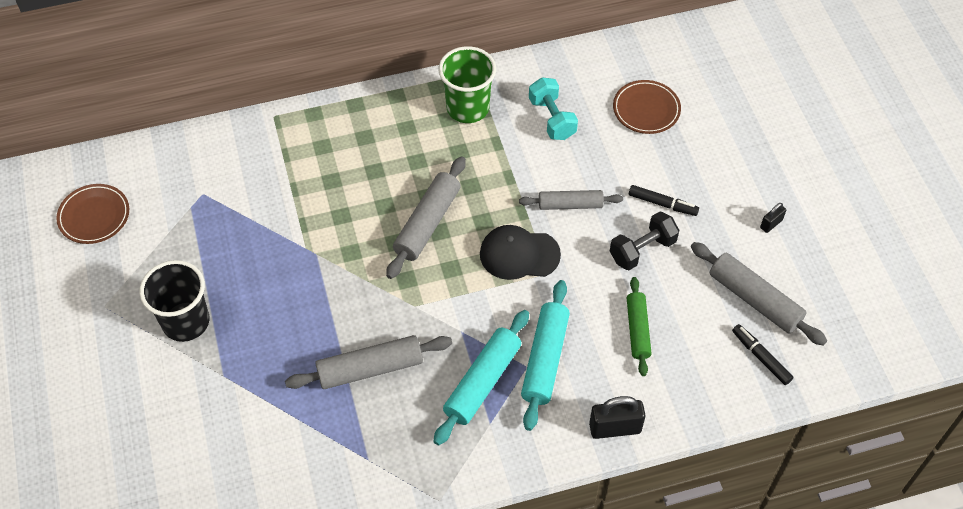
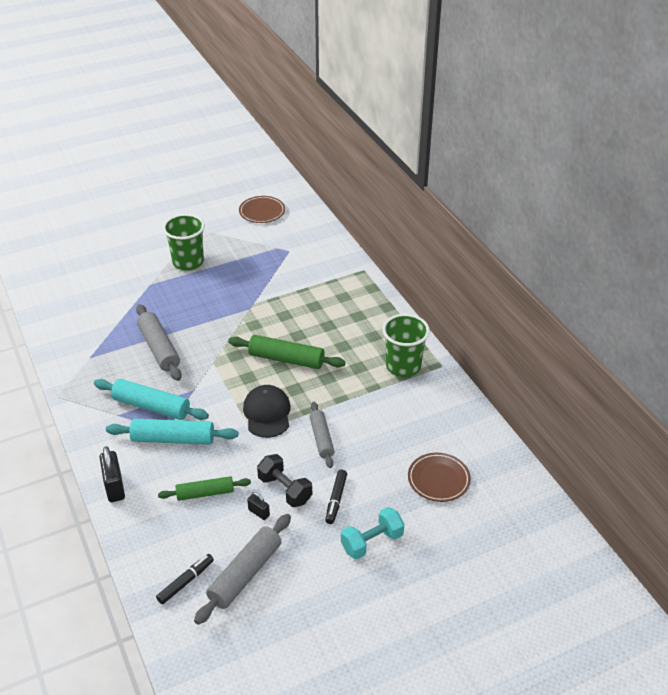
camera: 80 degrees right, 15 degrees down
black cup [140,260,209,342] -> green cup [163,214,205,271]
grey rolling pin [386,156,466,279] -> green rolling pin [228,335,346,369]
turquoise dumbbell [529,77,578,140] -> turquoise dumbbell moved to [341,507,404,559]
black padlock [760,203,786,233] -> black padlock moved to [247,492,270,520]

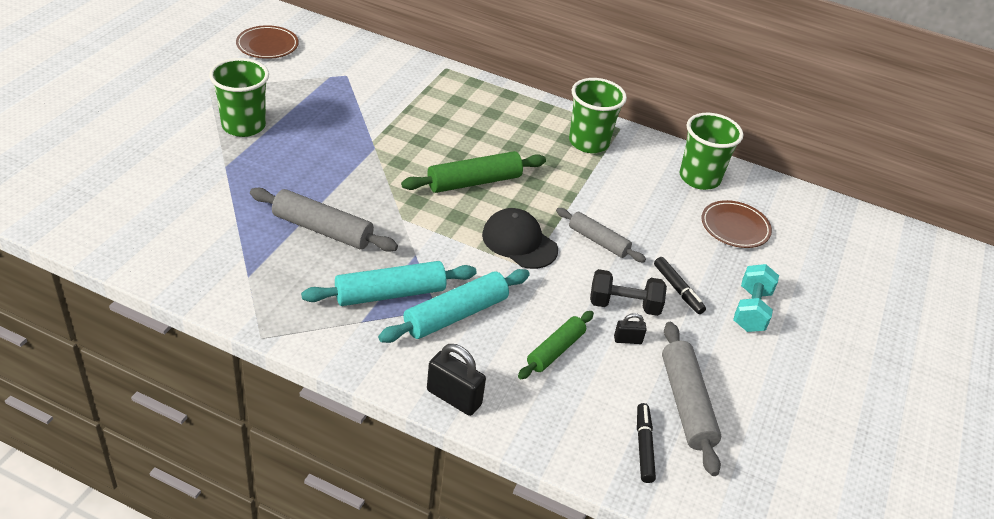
camera: 45 degrees left, 0 degrees up
none -> green cup [679,113,743,190]

